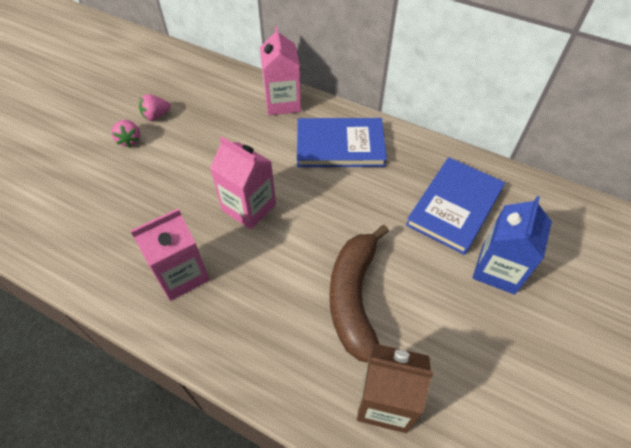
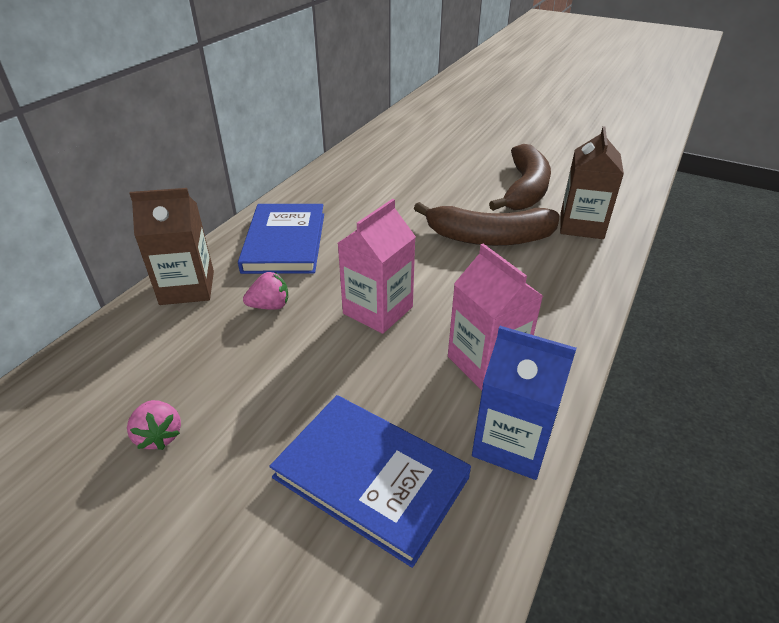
camera: 90 degrees left, 15 degrees down
pink strawberry [111,120,141,147] -> pink strawberry moved to [243,272,288,310]
pink carton [260,26,301,115] -> brown carton [129,188,214,305]
blue book [406,157,505,255] -> blue book moved to [269,395,471,568]
blue carton [473,196,552,295] -> blue carton moved to [472,326,577,480]
none -> brown banana [489,144,551,211]

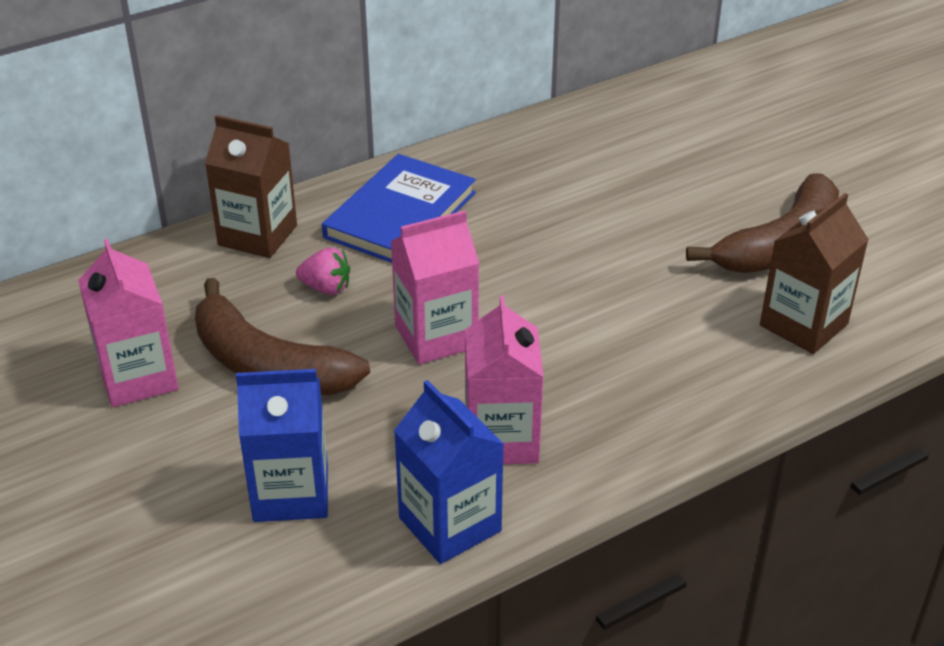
camera: 30 degrees right, 0 degrees up
pink strawberry [127,400,181,450] -> pink carton [78,239,179,407]
blue book [269,395,471,568] -> blue carton [236,369,328,522]
brown banana [414,202,559,246] -> brown banana moved to [195,278,370,395]

